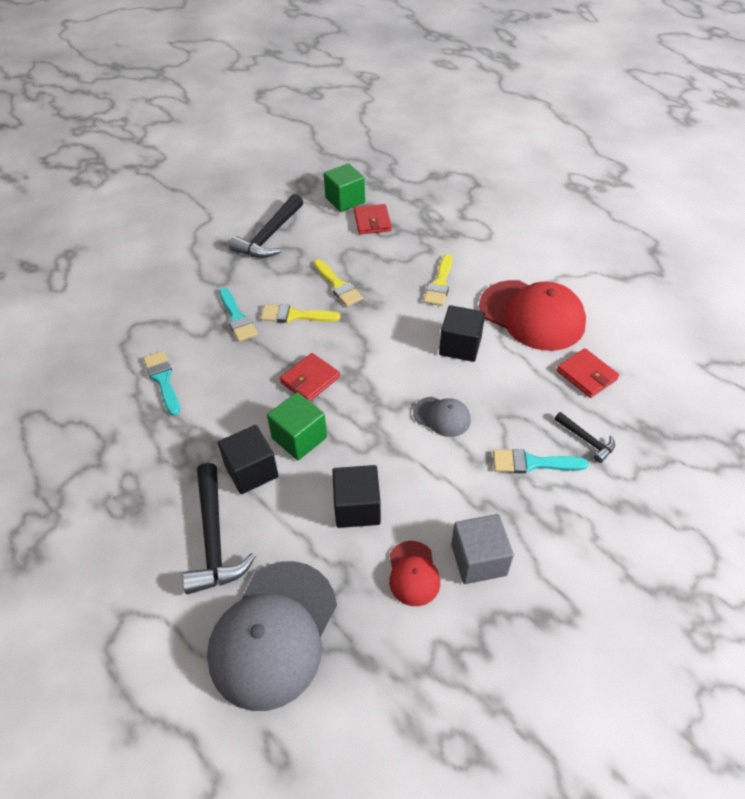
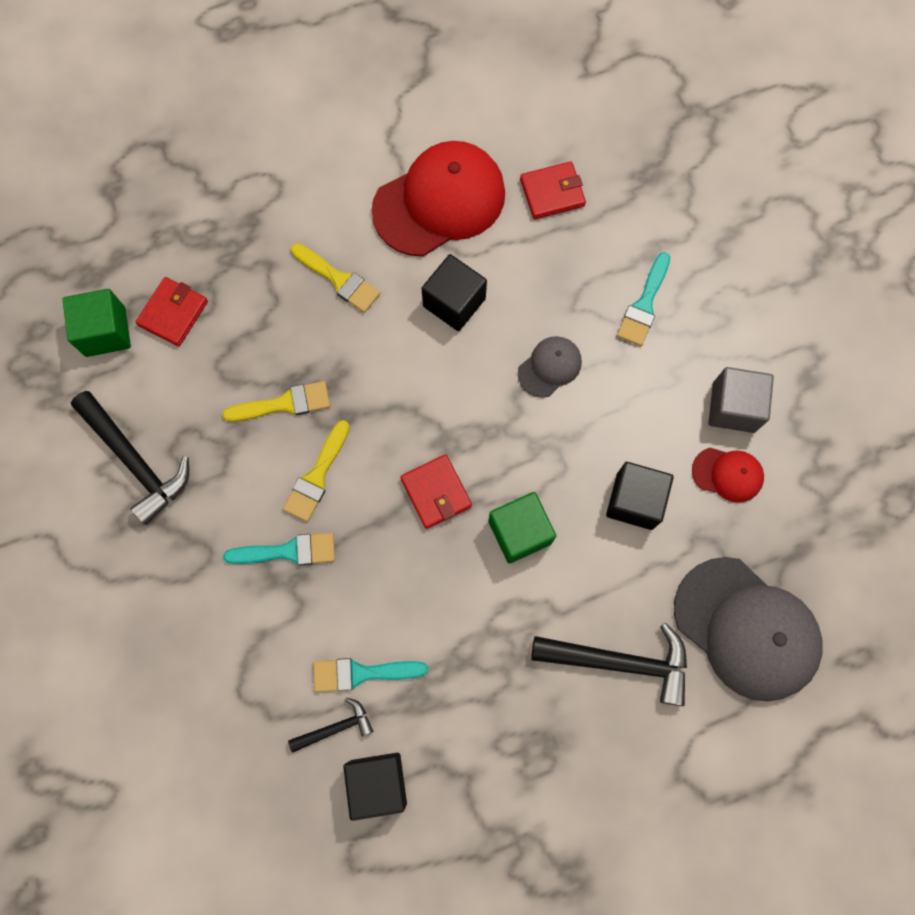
camera: 70 degrees left, 25 degrees up
black cube [218,425,279,494] -> black cube moved to [343,753,407,821]
red wallet [354,204,392,234] -> red wallet turned 75 degrees counterclockwise [136,277,208,346]
black hammer [554,412,615,463] -> black hammer moved to [288,698,373,753]

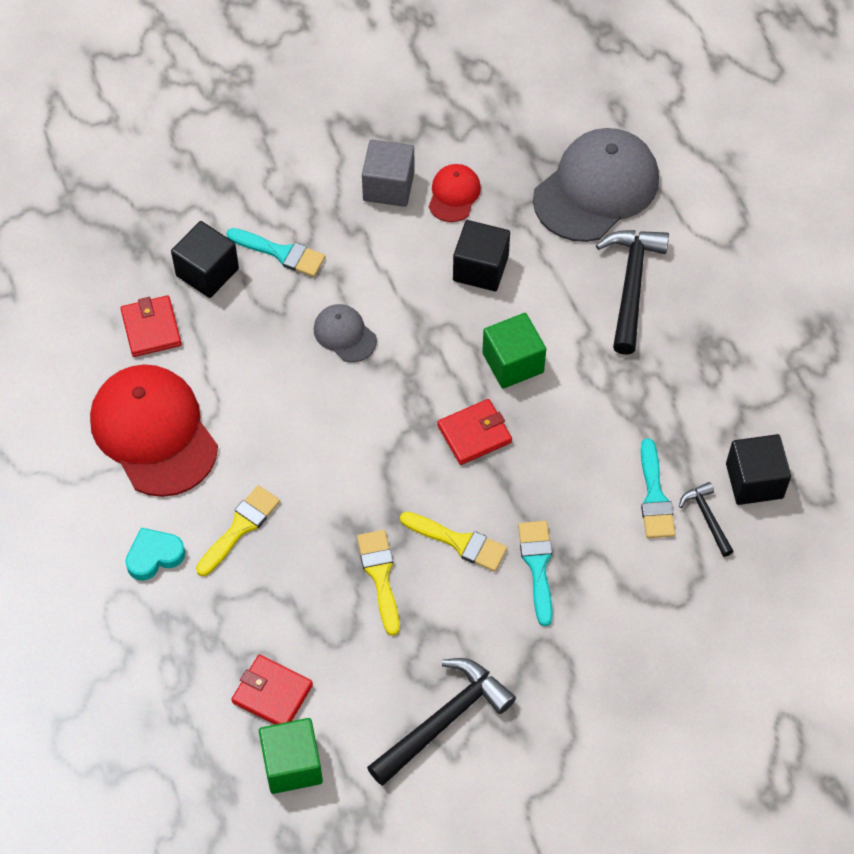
camera: 90 degrees left, 15 degrees down
black cube [421,254,487,331] -> black cube moved to [171,221,239,298]
none -> turquoise heart [125,528,185,581]

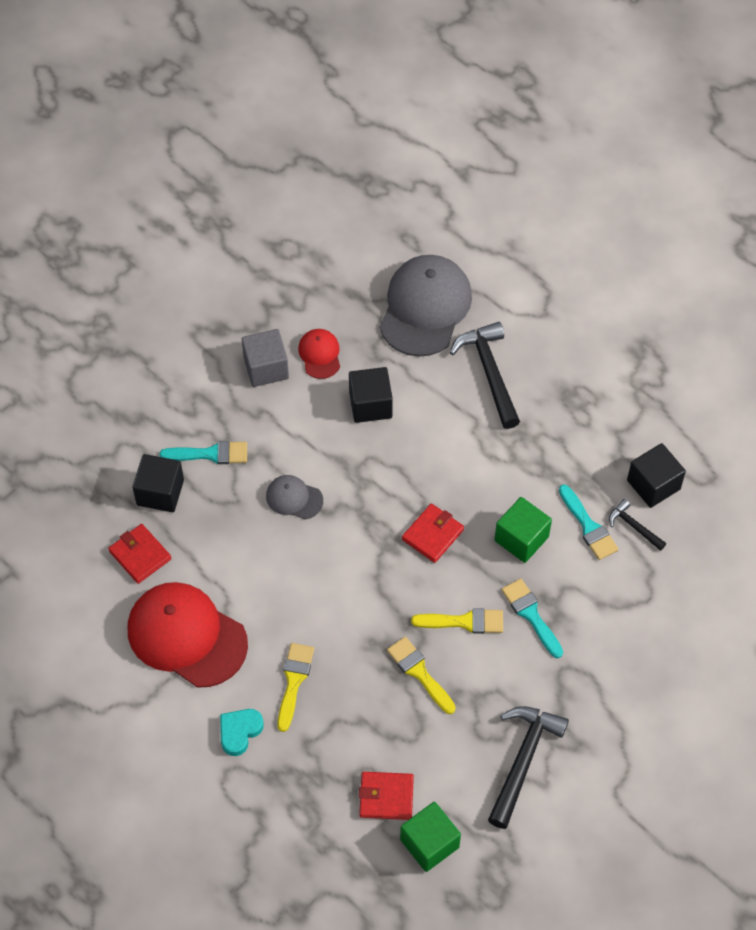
camera: 25 degrees left, 0 degrees up
green cube [482,313,546,389] -> green cube moved to [494,497,552,563]

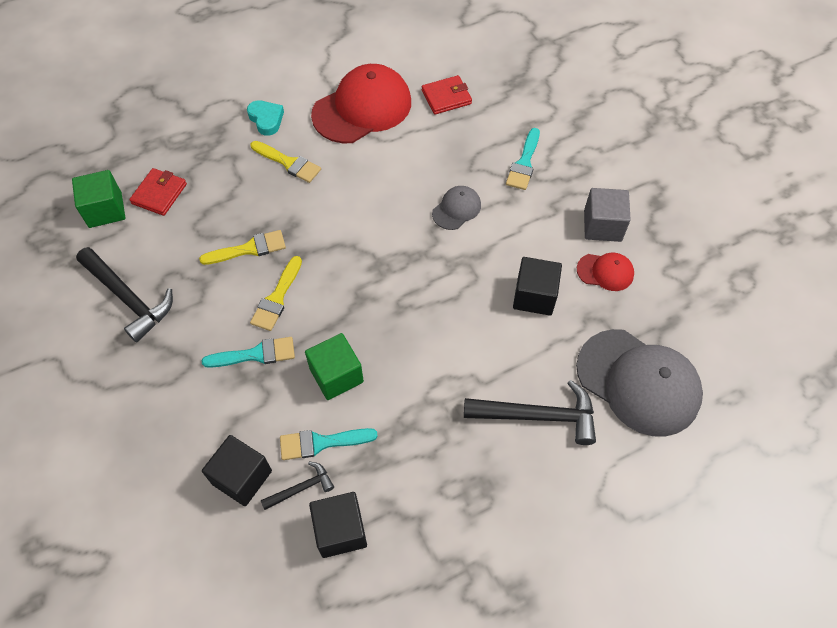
camera: 110 degrees right, 0 degrees up
black cube [132,454,184,512] -> black cube moved to [202,435,272,506]
red wallet [402,503,464,563] -> none

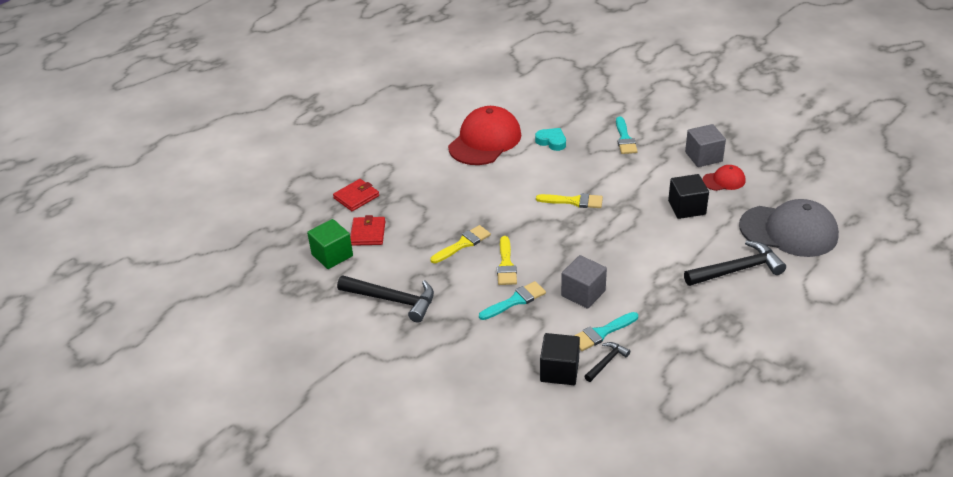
camera: 20 degrees left, 20 degrees down
turquoise heart [247,100,284,136] -> turquoise heart moved to [535,128,566,151]
yellow brush [251,141,321,183] -> yellow brush moved to [536,193,603,208]
green cube [305,333,364,400] -> grey cube [561,255,607,309]
black cube [309,492,367,558] -> none
red wallet [422,75,472,115] -> red wallet moved to [333,179,379,211]
grey cap [432,186,481,230] -> none

